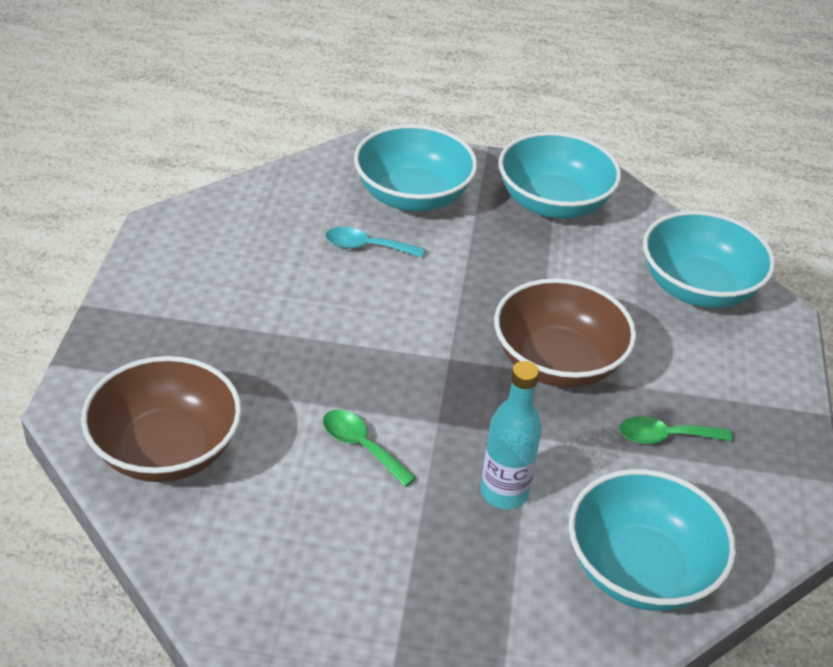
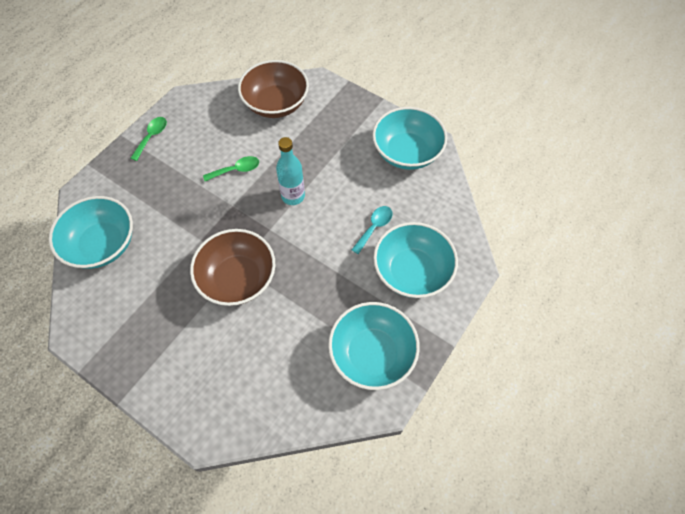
camera: 120 degrees right, 20 degrees up
turquoise bottle [481,361,542,509] -> turquoise bottle moved to [276,137,305,205]
green spoon [619,416,733,444] -> green spoon moved to [130,117,167,161]
turquoise bowl [643,211,775,308] -> turquoise bowl moved to [373,107,447,170]

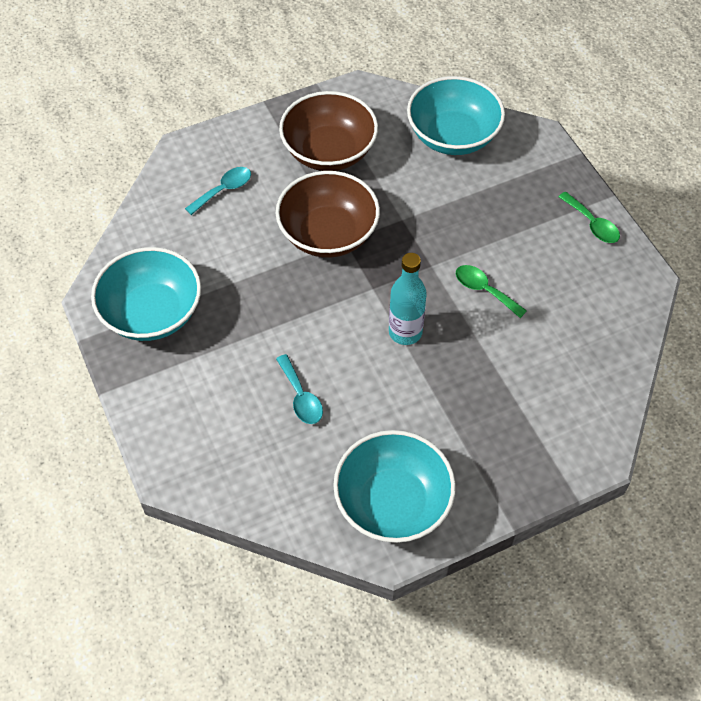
camera: 120 degrees right, 5 degrees down
green spoon [203,156,259,181] -> green spoon turned 120 degrees clockwise [456,265,527,318]
brown bowl [238,60,309,118] -> brown bowl moved to [279,91,378,171]
turquoise bowl [374,222,458,298] -> none
none -> turquoise spoon [185,167,251,215]

